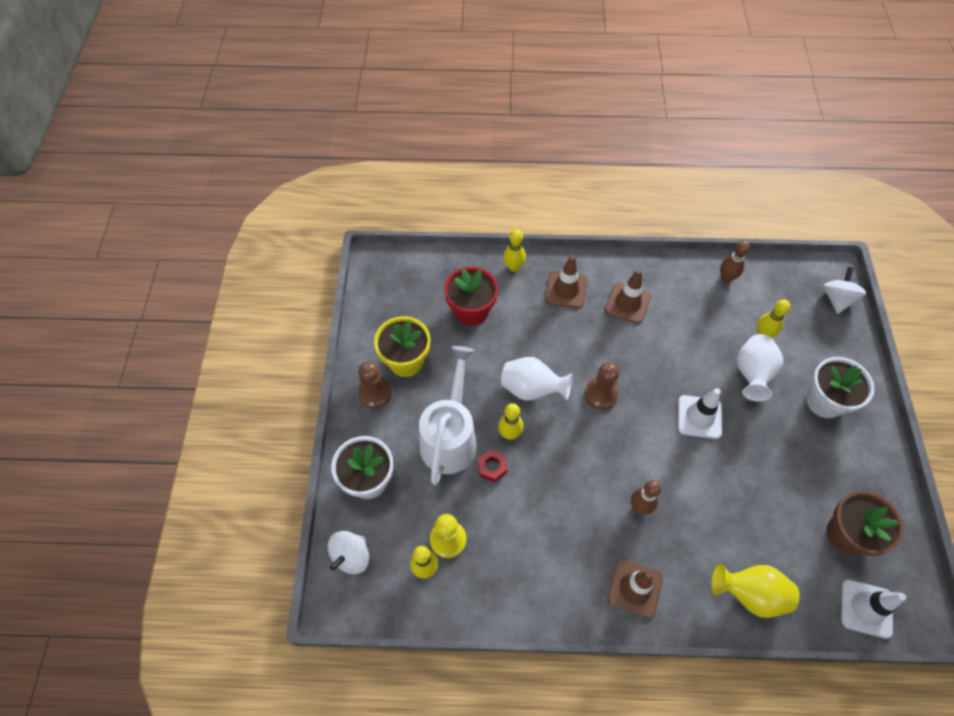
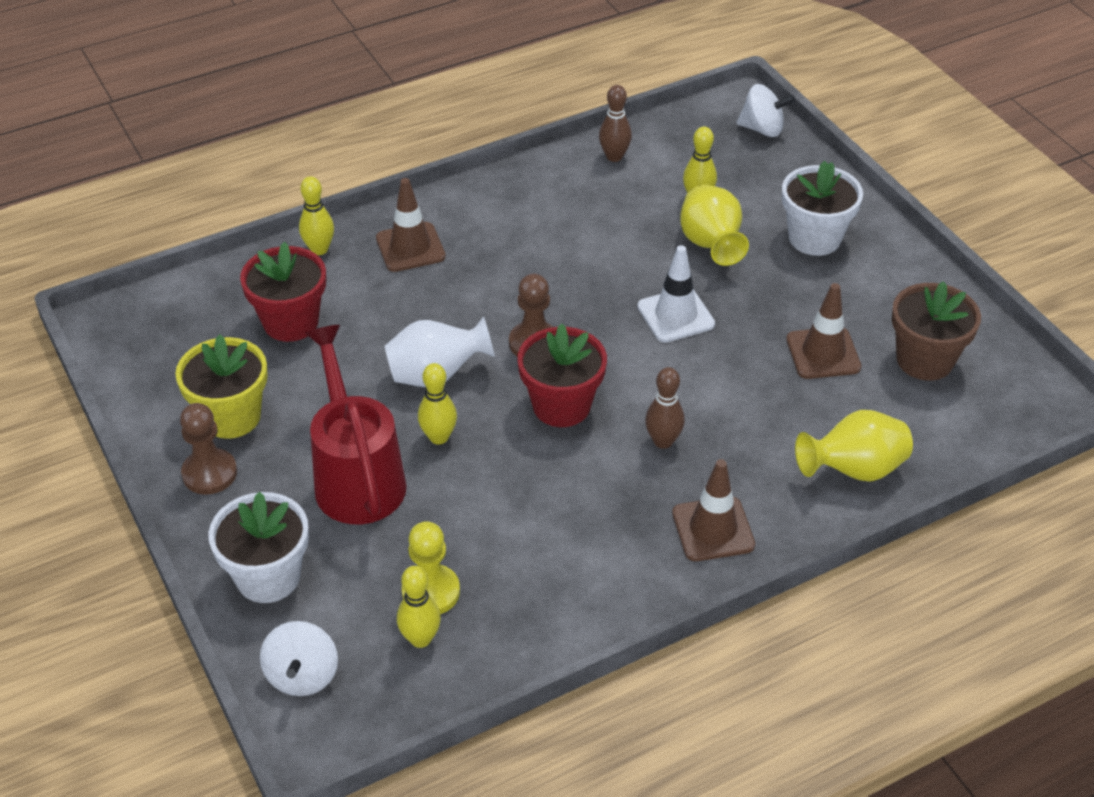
camera: 30 degrees left, 15 degrees down
white watering can [419,346,477,485] -> red watering can [305,325,407,524]
red nut [478,450,507,482] -> none
brown traffic cone [605,269,651,324] -> brown traffic cone moved to [786,283,862,379]
white vase [736,334,783,402] -> yellow vase [680,185,749,266]
white spinning top [823,267,866,314] -> white spinning top turned 120 degrees clockwise [737,84,795,137]
white traffic cone [841,580,906,639] -> none
none -> red flower pot [517,323,607,427]

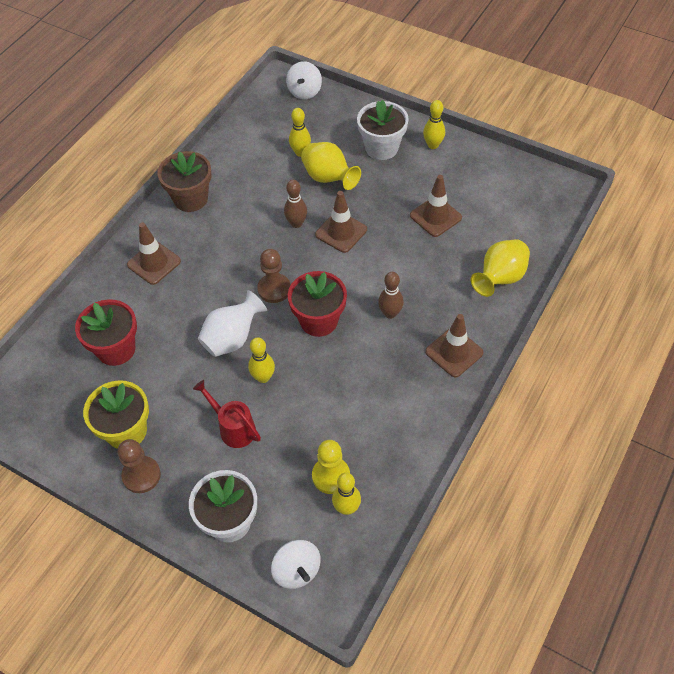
camera: 30 degrees left, 10 degrees up
yellow bowling pin [299,176,334,255] -> yellow bowling pin moved to [423,100,445,149]
red watering can [305,325,407,524] -> red watering can [193,380,261,448], size x0.58
brown bowling pin [599,85,632,162] -> brown bowling pin moved to [284,180,307,228]
white traffic cone [637,245,715,343] -> brown traffic cone [315,191,367,253]
white spinning top [737,84,795,137] -> white spinning top turned 120 degrees clockwise [286,61,322,99]
brown flower pot [892,281,981,381] -> brown flower pot moved to [158,151,212,212]

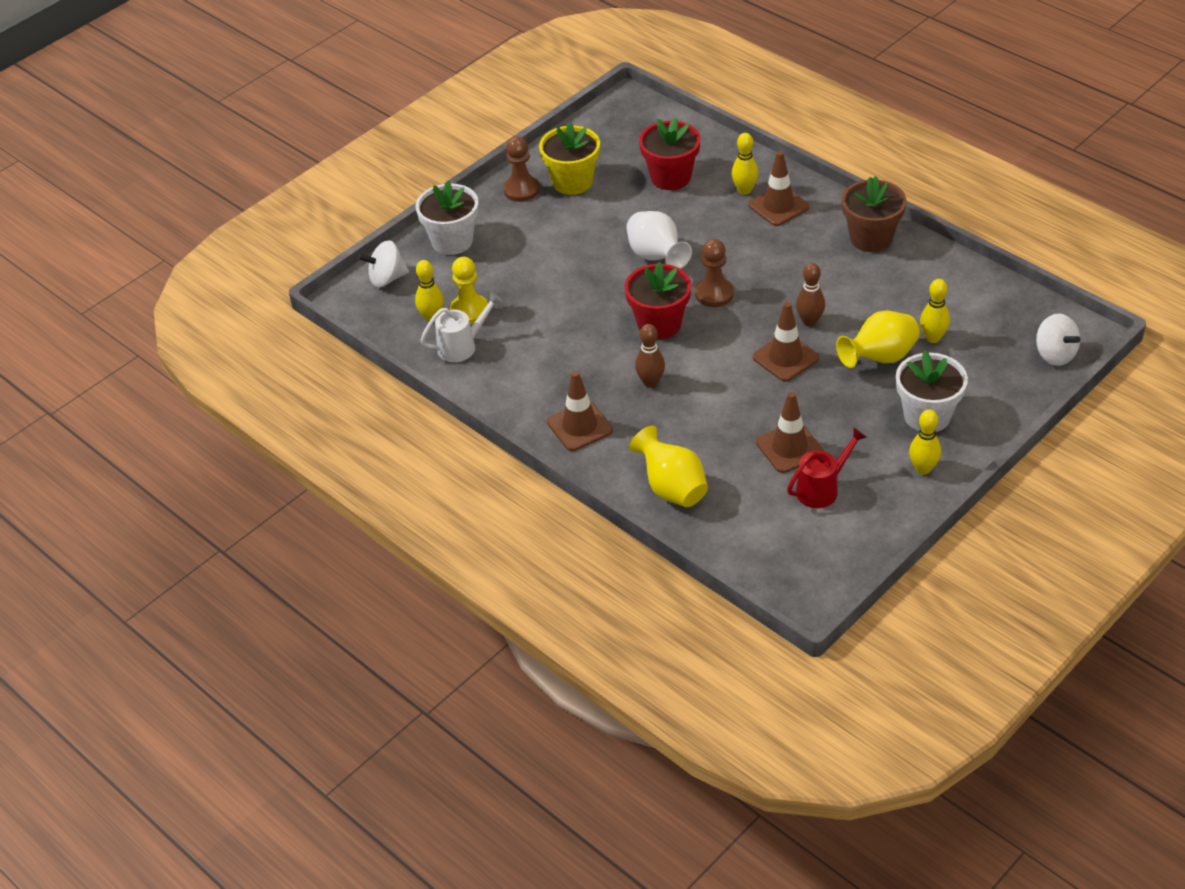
camera: 105 degrees right, 10 degrees down
red watering can [193,380,261,448] -> red watering can moved to [787,428,867,508]
yellow bowling pin [248,337,275,383] -> yellow bowling pin moved to [731,133,759,195]
white spinning top [286,61,322,99] -> white spinning top turned 150 degrees counterclockwise [1036,313,1081,366]
none -> white watering can [420,292,502,362]

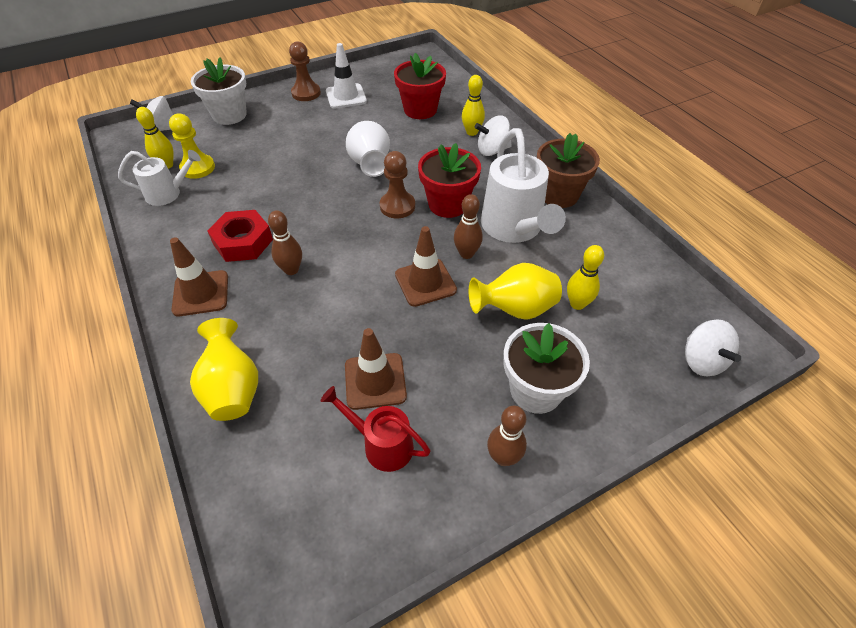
camera: 15 degrees right, 5 degrees up
yellow flower pot [539,122,600,195] -> white traffic cone [326,43,367,108]
red flower pot [624,262,691,339] -> red flower pot moved to [418,143,481,218]
brown traffic cone [748,151,809,226] -> white spinning top [475,116,512,156]
red watering can [787,428,867,508] -> red watering can turned 135 degrees counterclockwise [320,386,431,472]
yellow bowling pin [909,410,941,475] -> brown bowling pin [487,406,527,466]
none -> red nut [208,210,273,262]
none -> white watering can [481,128,566,243]

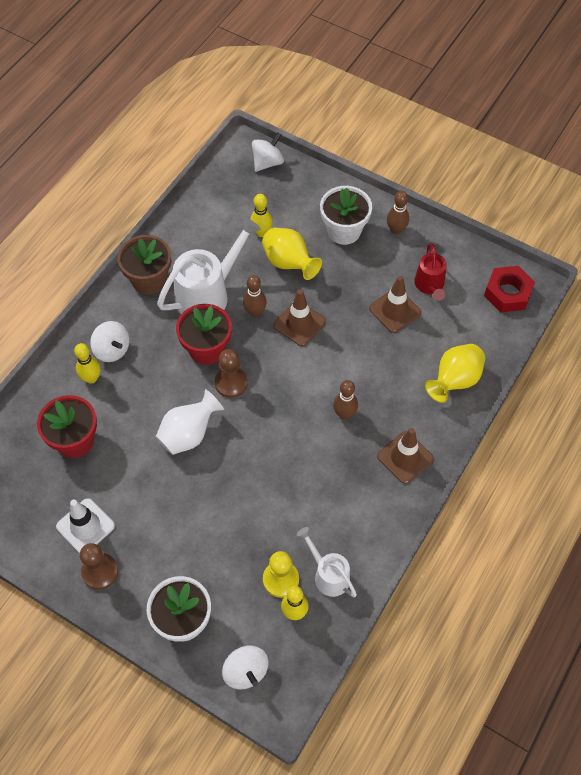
camera: 120 degrees left, 10 degrees up
red nut [208,210,273,262] -> red nut moved to [484,266,535,312]

